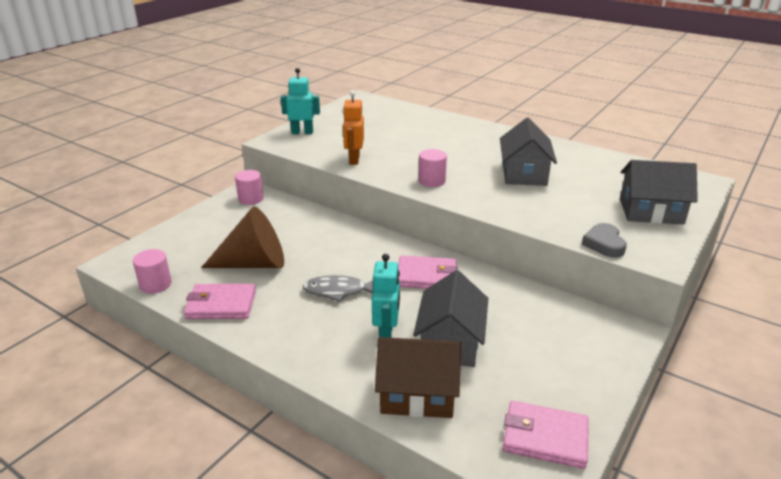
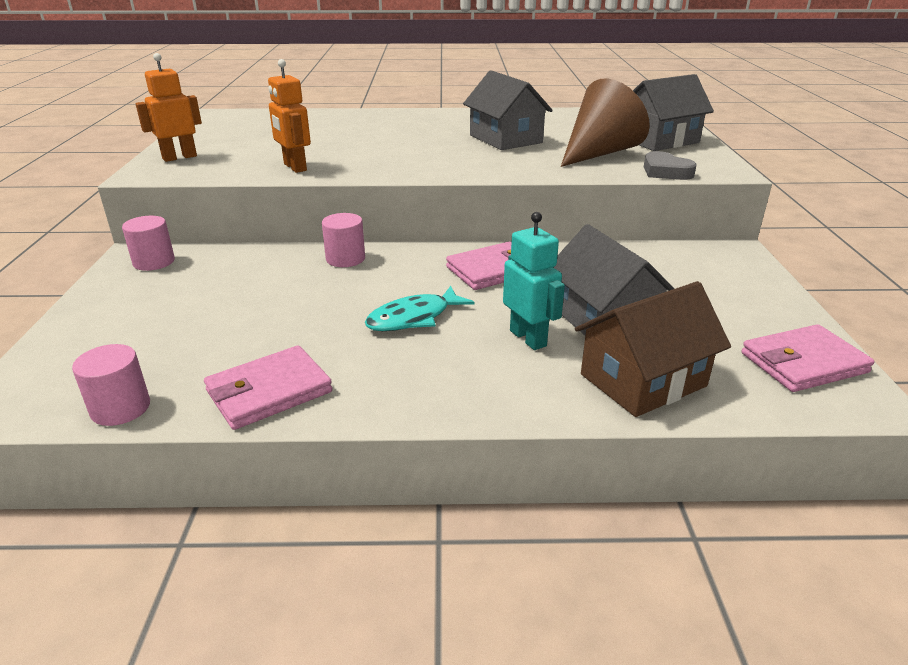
camera: 35 degrees left, 0 degrees up
brown cone [201,207,284,268] -> brown cone moved to [561,78,650,167]
turquoise robot [281,68,320,134] -> orange robot [136,53,202,162]
grey fish [303,275,373,302] -> turquoise fish [365,286,475,331]
pink cylinder [418,149,447,187] -> pink cylinder moved to [322,213,365,267]

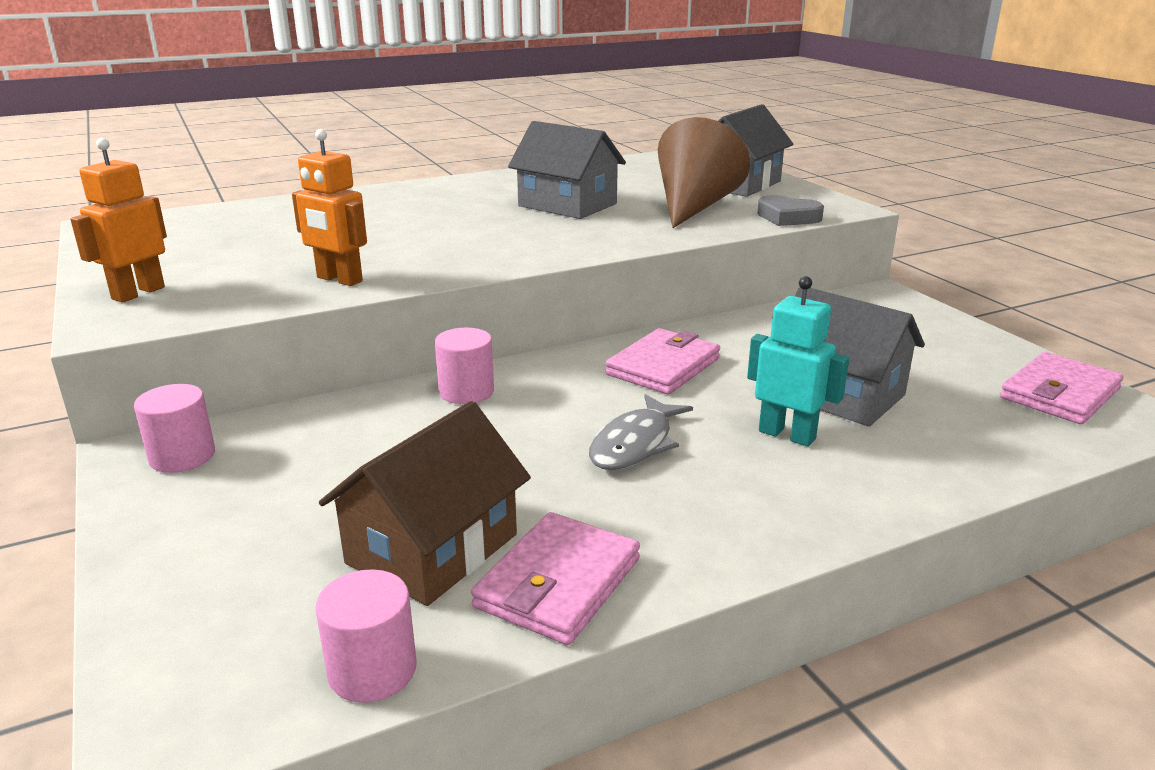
camera: 25 degrees left, 5 degrees down
turquoise fish [365,286,475,331] -> grey fish [589,394,693,470]
brown house [575,281,731,417] -> brown house moved to [319,401,531,606]

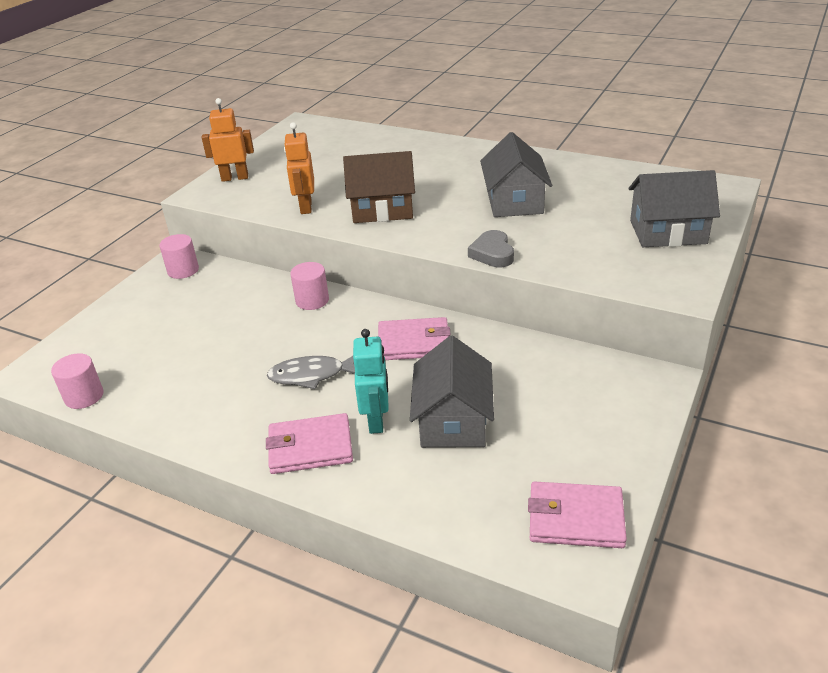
camera: 55 degrees right, 10 degrees up
brown house [319,401,531,606] -> brown house moved to [343,151,415,223]
pink wallet [471,512,640,645] -> pink wallet moved to [266,413,353,474]
brown cone [658,117,750,228] -> none
grey heart [757,195,824,226] -> grey heart moved to [468,230,514,267]

